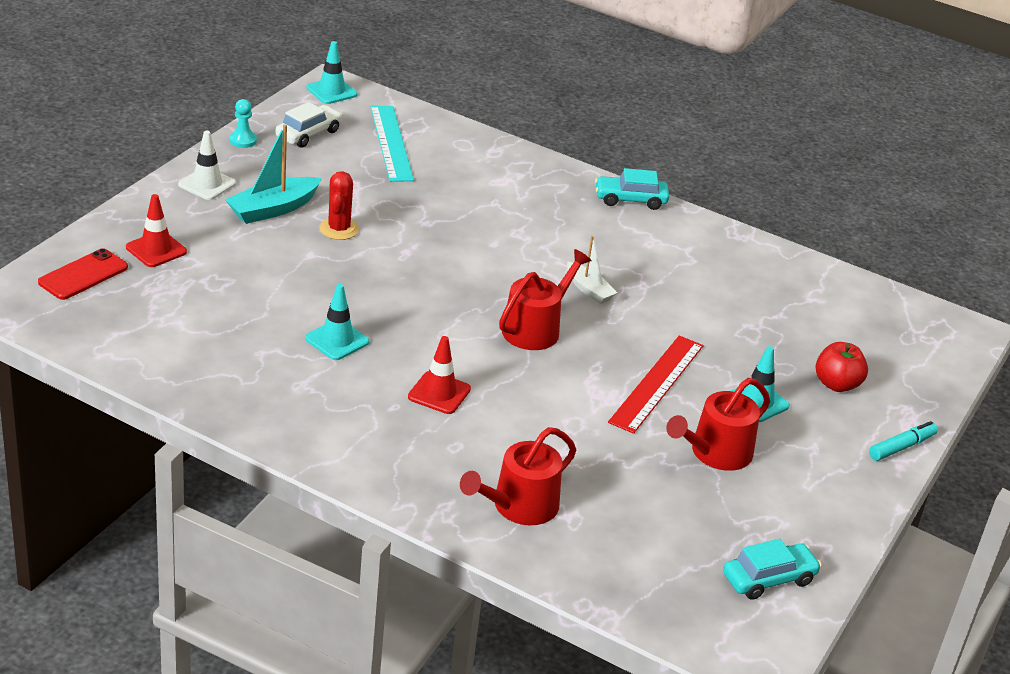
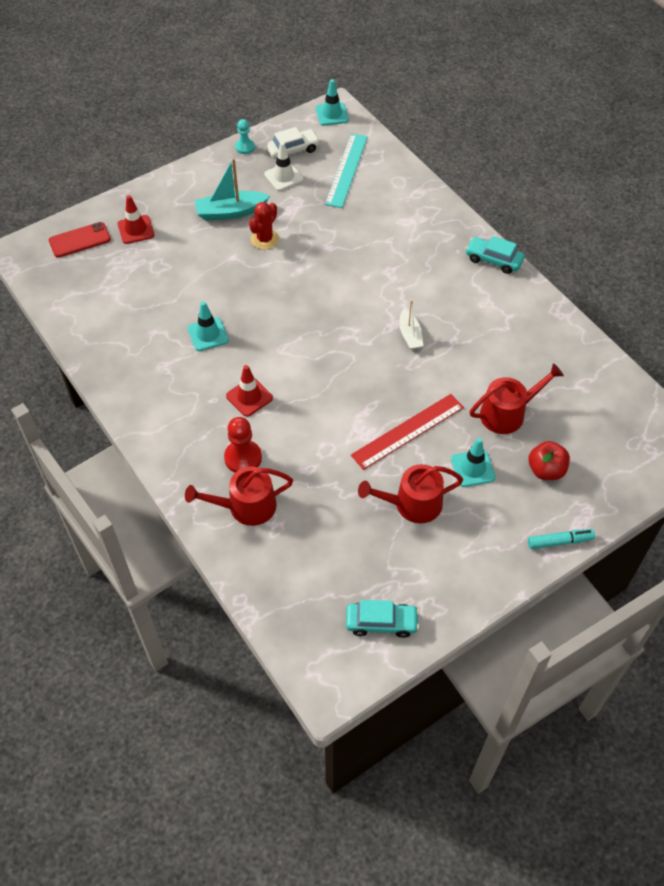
camera: 30 degrees right, 20 degrees up
white traffic cone [178,131,236,200] -> white traffic cone moved to [264,142,304,191]
red watering can [499,249,592,350] -> red watering can moved to [470,363,564,434]
none -> red pawn [224,417,262,473]

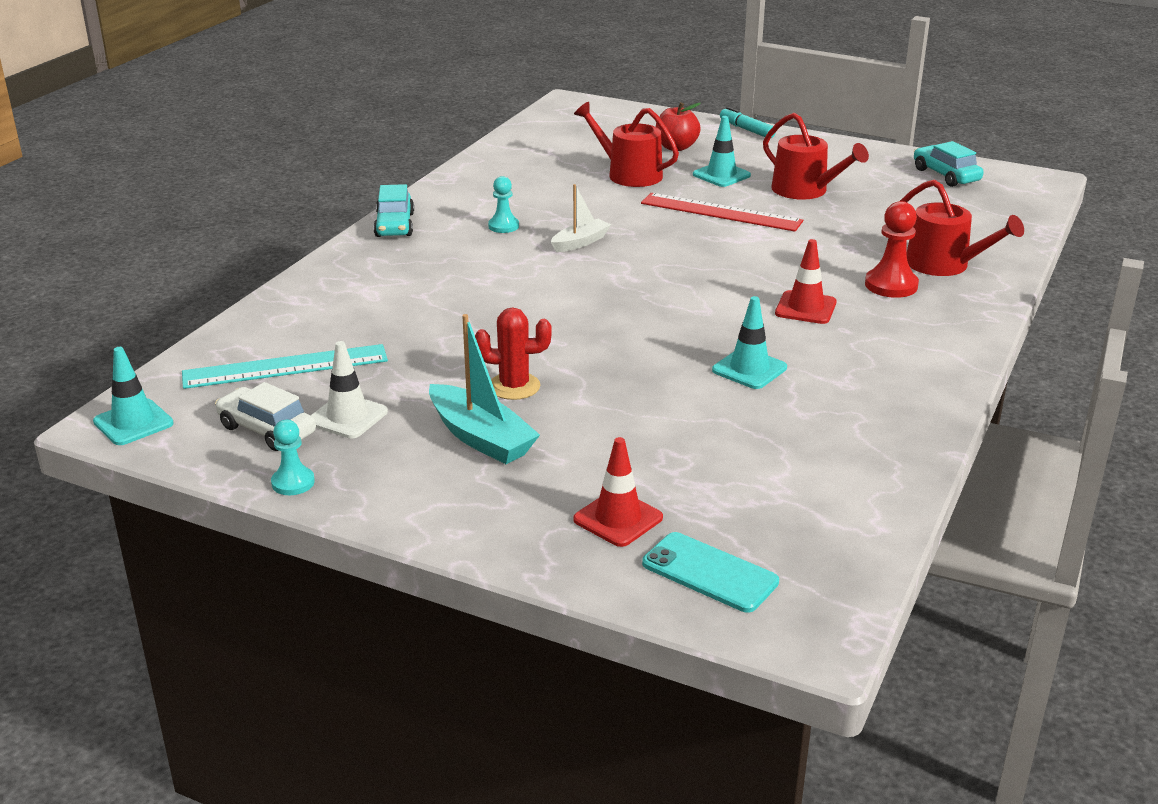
camera: 120 degrees left, 25 degrees down
red phone [49,222,111,258] -> turquoise phone [642,532,779,613]
none -> turquoise pawn [488,176,519,233]

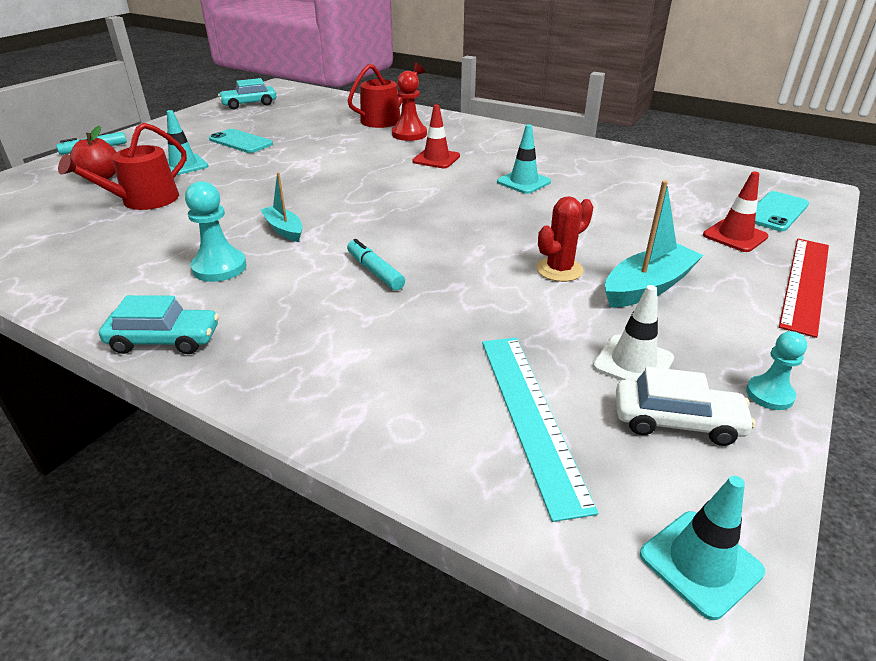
camera: 85 degrees left, 5 degrees up
white car [215,382,316,451] -> white car turned 120 degrees counterclockwise [616,367,756,446]
red cactus [475,307,552,400] -> red cactus turned 45 degrees clockwise [536,196,593,282]
turquoise pawn [488,176,519,233] -> turquoise pawn [185,181,247,282], size x1.55
white boat [551,184,611,252] -> turquoise boat [260,172,303,242]
red ruler [641,193,803,232] -> red ruler moved to [779,239,829,338]
red watering can [763,113,869,200] -> turquoise phone [209,129,273,153]
none -> turquoise marker [347,239,405,290]

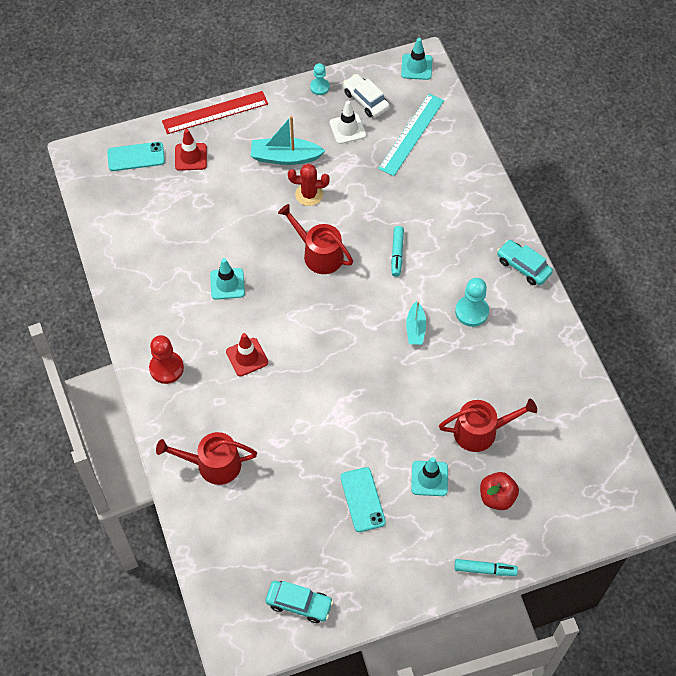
camera: 140 degrees left, 25 degrees up
red pawn [392,71,427,141] -> red pawn moved to [149,335,184,384]
none -> red watering can [278,204,353,274]

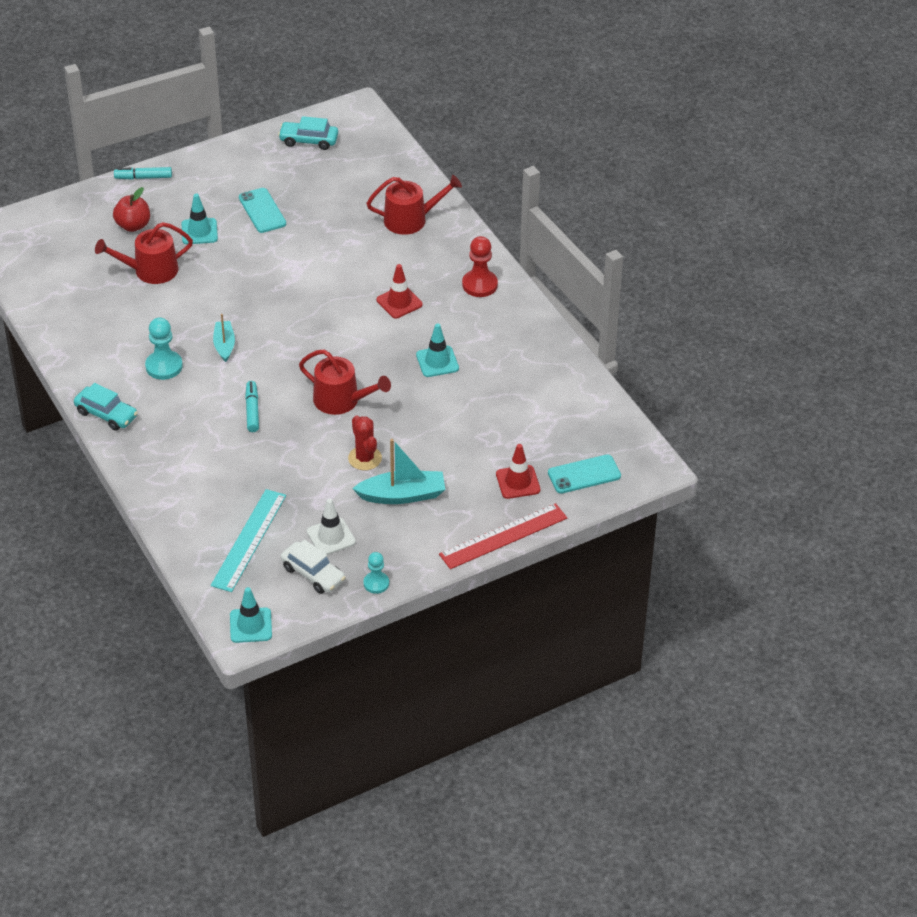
camera: 170 degrees right, 15 degrees down
red cactus [288,164,330,206] -> red cactus turned 75 degrees clockwise [348,415,382,470]

